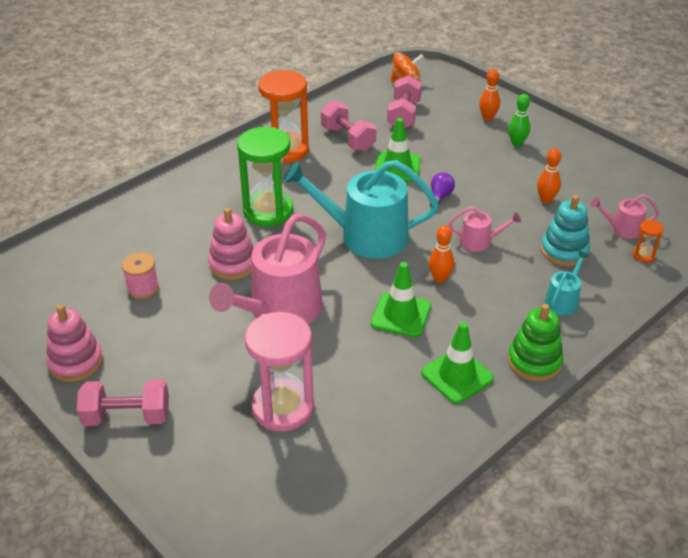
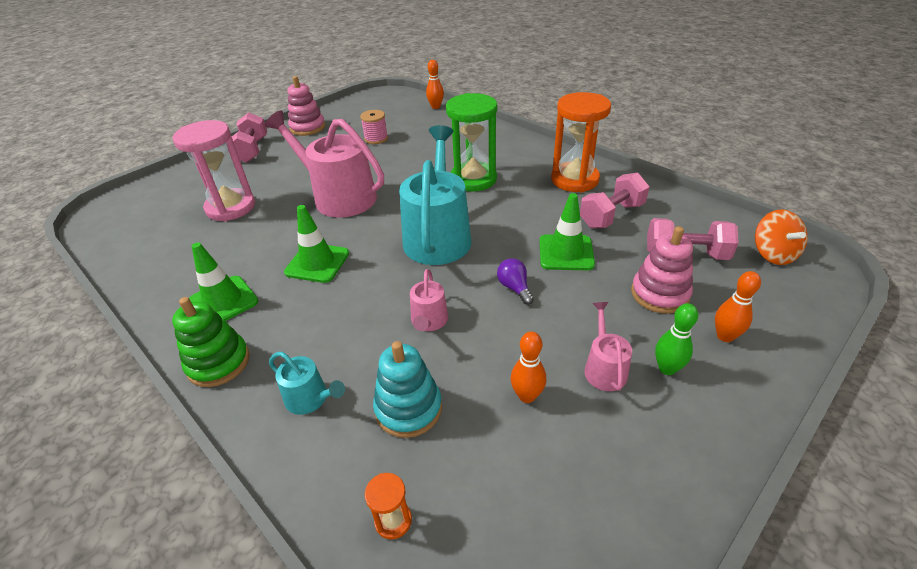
camera: 90 degrees right, 0 degrees up
pink stacking toy [208,208,254,280] -> pink stacking toy moved to [631,226,693,314]
orange bowling pin [429,225,454,283] -> orange bowling pin moved to [426,60,444,109]
purple light bulb [430,172,455,207] -> purple light bulb turned 135 degrees counterclockwise [497,258,534,305]
pink watering can [590,194,659,239] -> pink watering can moved to [584,302,632,391]

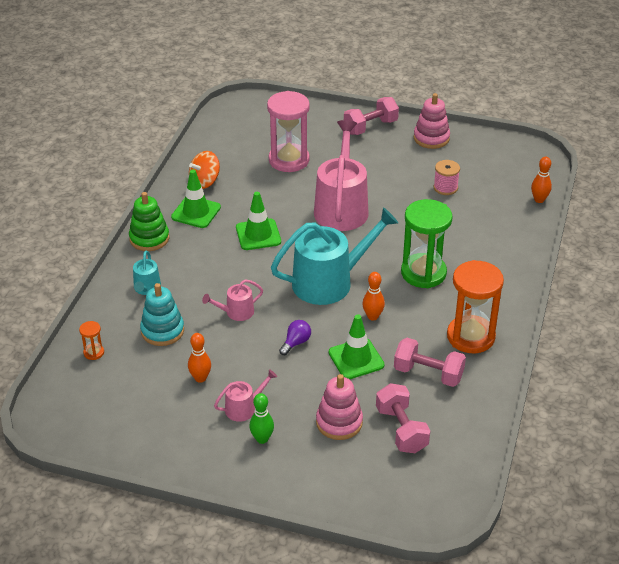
camera: 60 degrees right, 0 degrees up
orange bowling pin [715,271,761,342] -> orange bowling pin moved to [362,272,385,321]
orange spinning top [755,210,808,265] -> orange spinning top moved to [189,151,220,189]

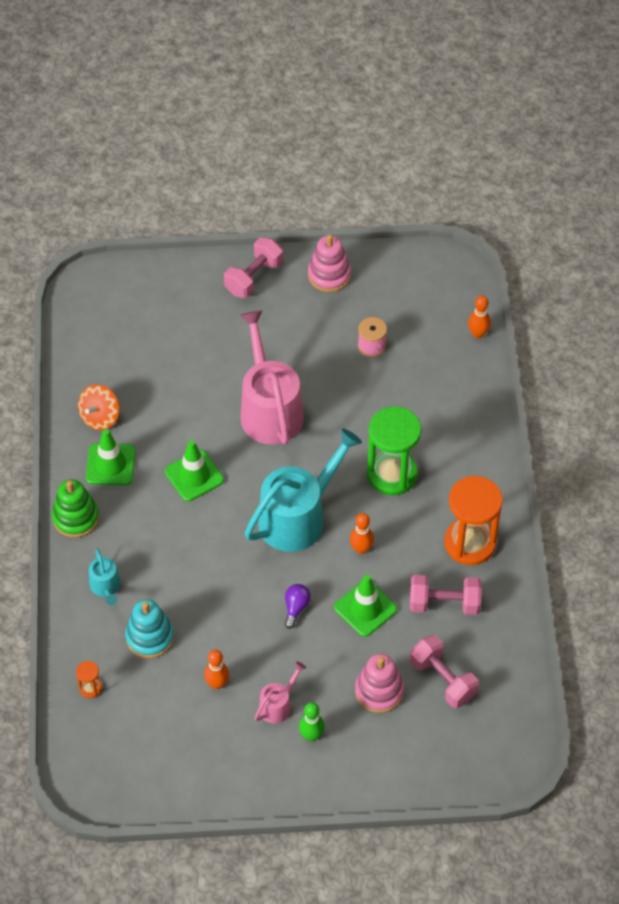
camera: 20 degrees left, 15 degrees up
pink watering can [202,279,263,321] -> none
pink hourglass [267,91,310,172] -> none

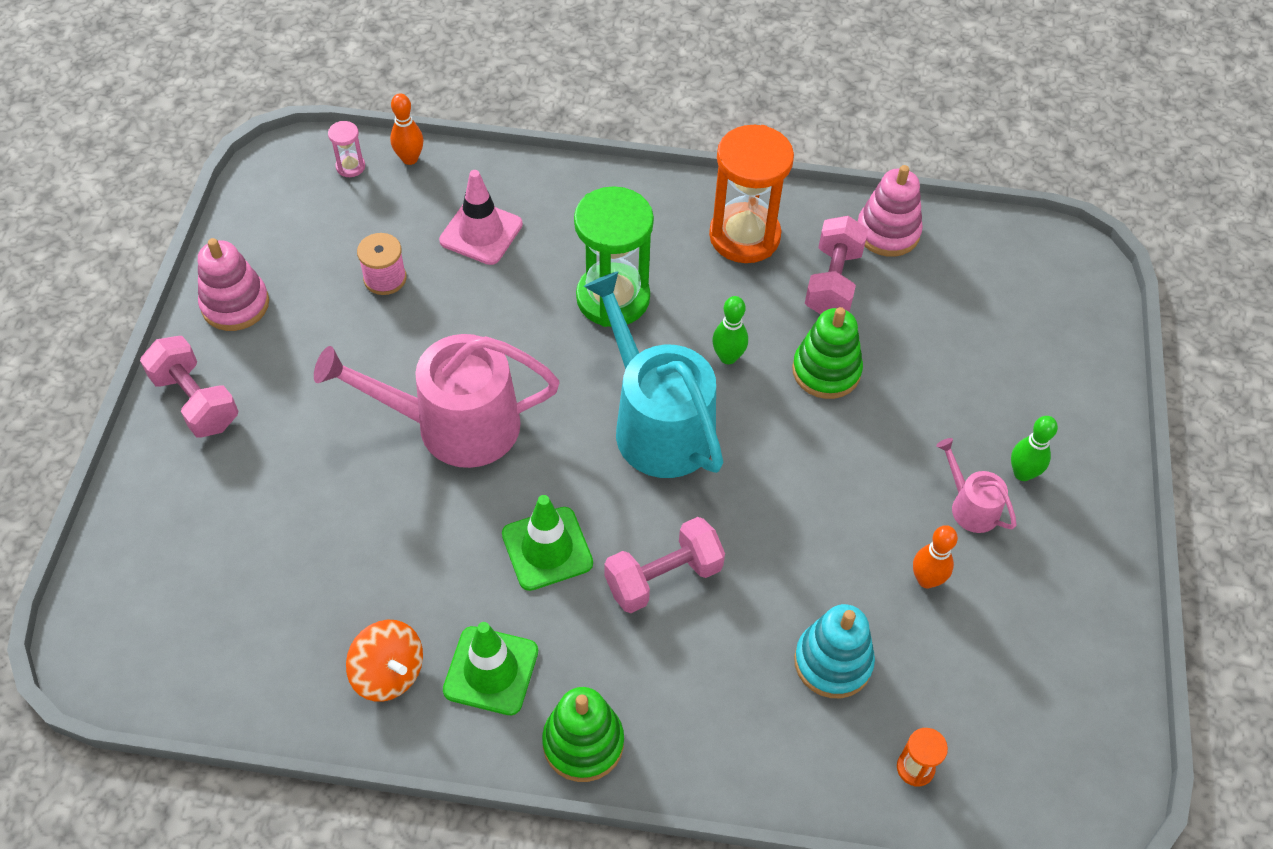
camera: 80 degrees left, 0 degrees up
turquoise watering can [89,548,121,605] -> none
purple light bulb [285,584,311,629] -> none
green traffic cone [334,575,397,637] -> green stacking toy [792,307,863,399]
orange bowling pin [350,513,374,554] -> green bowling pin [712,296,748,364]
pink stacking toy [355,654,404,713] -> pink stacking toy moved to [857,165,923,257]
pink dumbbell [410,635,479,708] -> pink dumbbell moved to [604,517,725,613]
none -> pink hourglass [328,121,365,177]
none -> pink traffic cone [439,170,523,265]

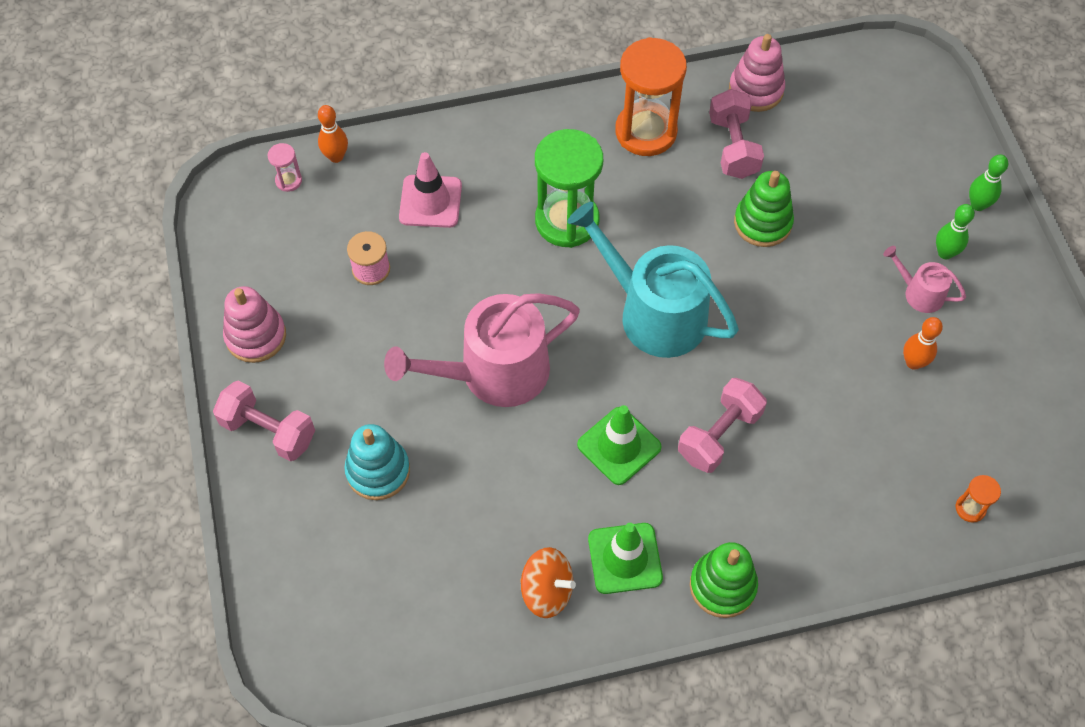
camera: 20 degrees left, 5 degrees up
green bowling pin [712,296,748,364] -> green bowling pin moved to [969,154,1008,211]
turquoise stacking toy [794,604,875,698] -> turquoise stacking toy moved to [344,424,410,500]

